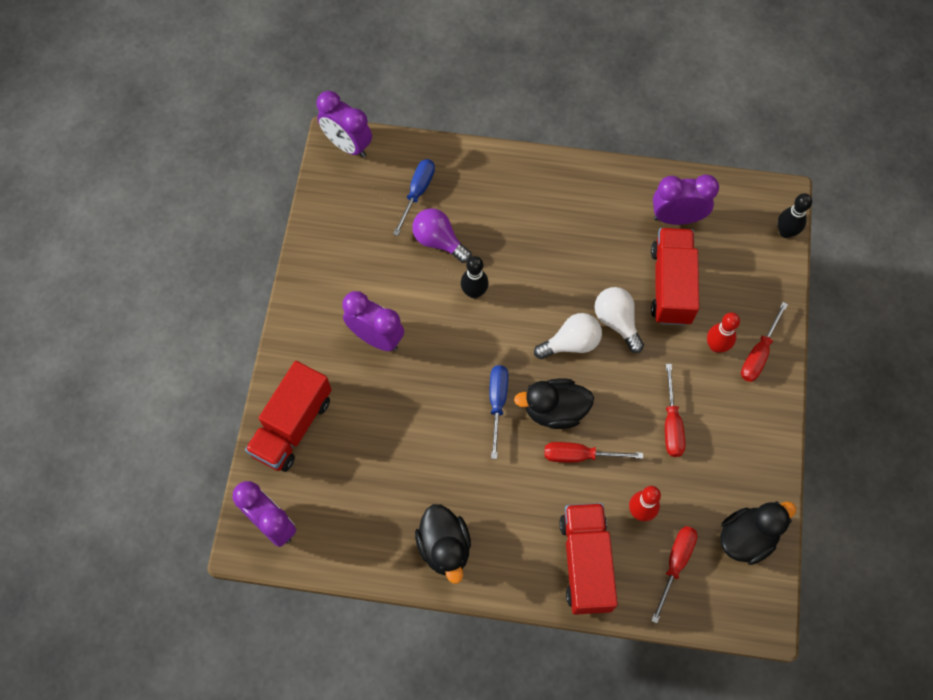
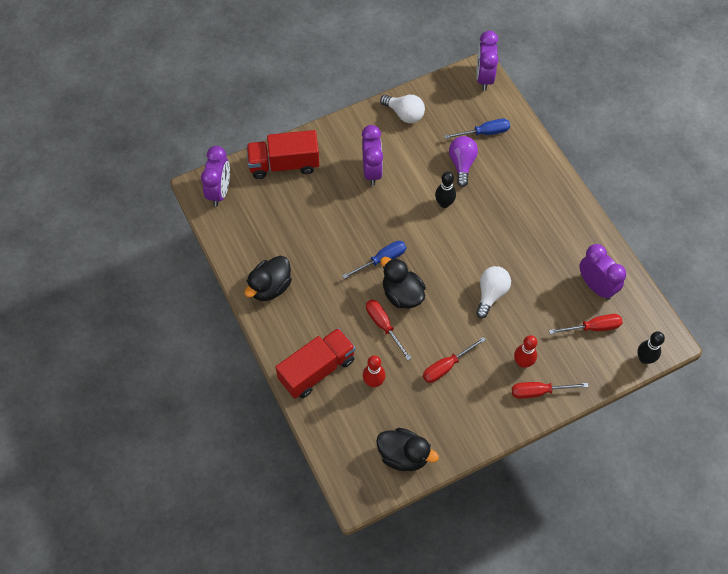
camera: 55 degrees right, 5 degrees down
white light bulb [534,313,602,359] -> white light bulb moved to [380,95,425,123]
red truck [651,228,699,326] -> none
red screwdriver [651,526,697,624] -> red screwdriver moved to [549,314,623,334]

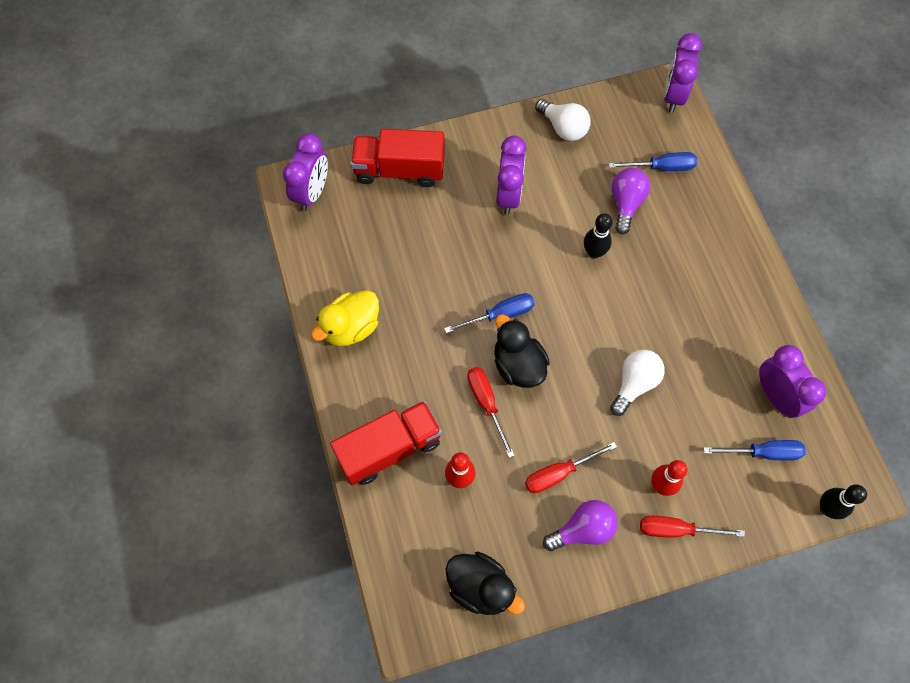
camera: 10 degrees right, 5 degrees up
black duck [244,256,292,301] -> yellow duck [311,290,379,346]
red screwdriver [549,314,623,334] -> blue screwdriver [704,440,806,460]
none -> purple light bulb [543,500,618,551]

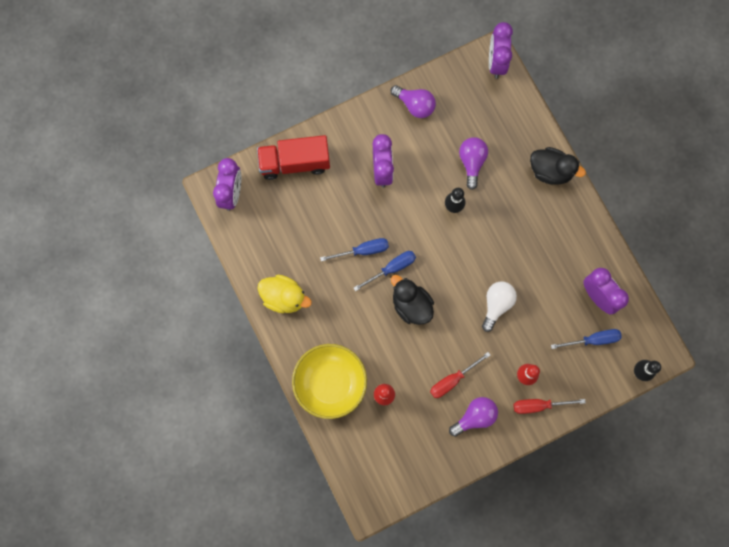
camera: 10 degrees left, 10 degrees up
yellow duck [311,290,379,346] -> yellow duck turned 105 degrees counterclockwise [258,275,312,313]
red truck [330,401,442,485] -> yellow bowl [292,344,367,419]
black duck [446,552,525,615] -> black duck moved to [530,147,586,185]
red screwdriver [467,367,515,458] -> none
white light bulb [535,99,590,141] -> purple light bulb [391,85,436,118]
blue screwdriver [609,152,697,171] -> blue screwdriver moved to [320,238,389,261]

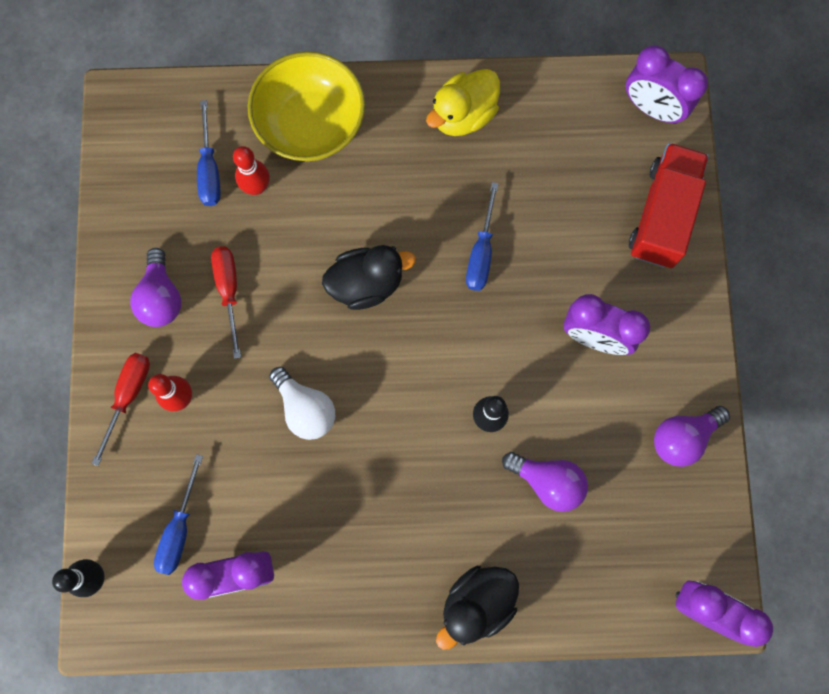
camera: 115 degrees right, 0 degrees up
blue screwdriver [354,251,416,291] -> blue screwdriver moved to [197,100,221,206]

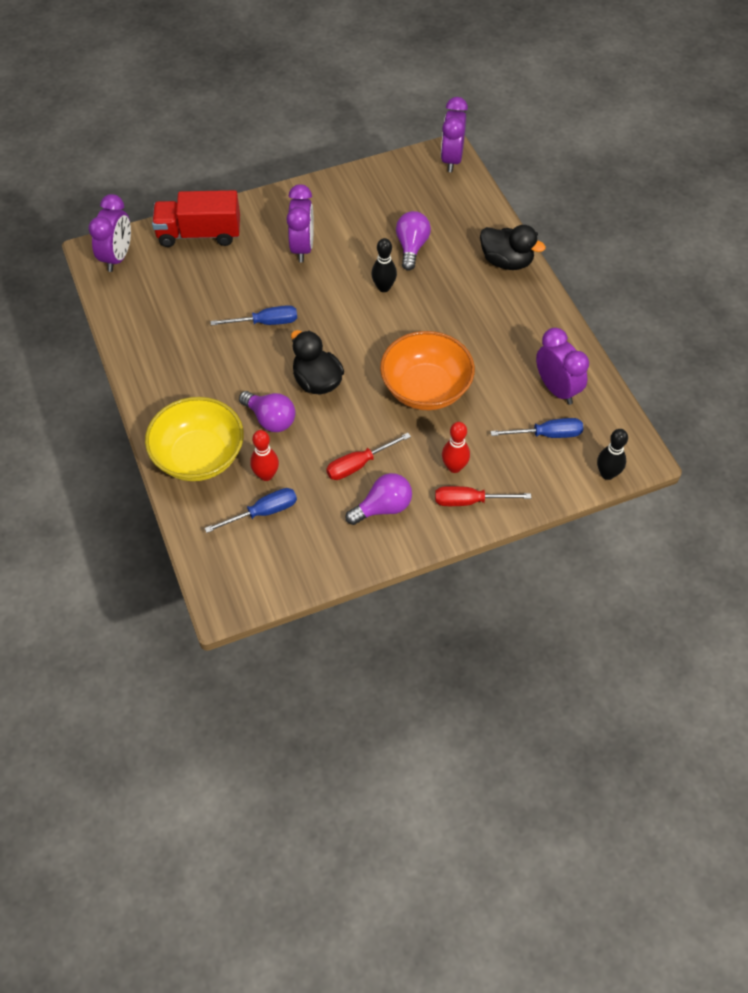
camera: 110 degrees left, 20 degrees down
white light bulb [269,367,335,440] -> orange bowl [380,331,475,410]
yellow duck [426,69,500,136] -> none
purple light bulb [654,406,730,467] -> purple light bulb moved to [239,391,295,432]

